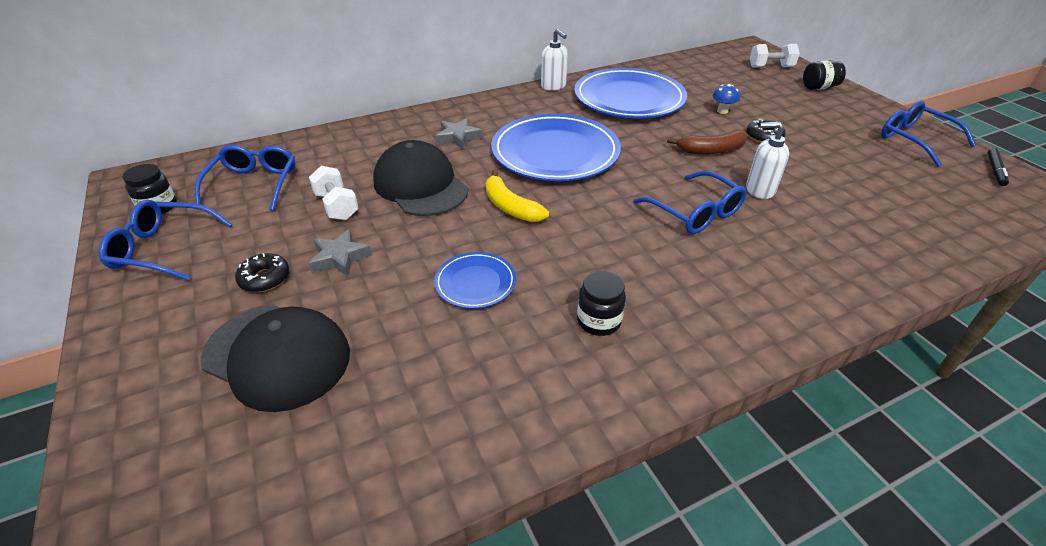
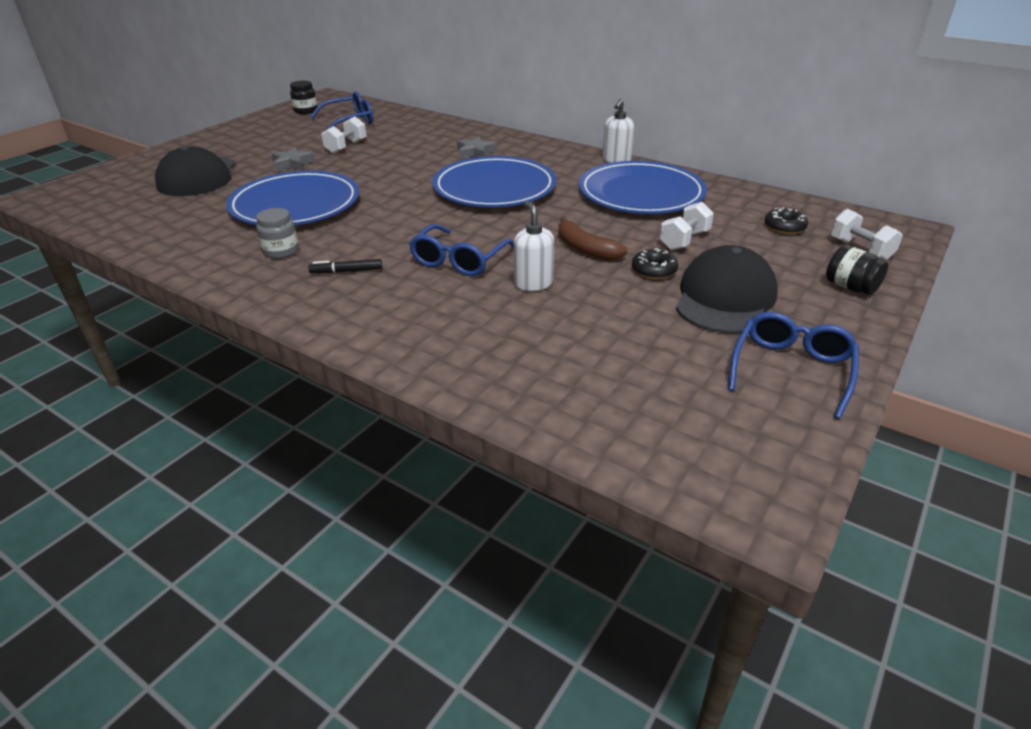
camera: 60 degrees right, 5 degrees down
blue glasses [99,200,233,281] -> none
black donut [235,253,289,292] -> black donut moved to [764,207,808,234]
black cap [373,140,468,216] -> black cap moved to [676,245,778,333]
blue plate [434,252,516,309] -> blue plate [226,171,359,225], size x2.09
yellow banana [486,170,549,222] -> none
black jar [577,271,626,336] -> grey jar [256,208,299,259]
blue mushroom [713,84,740,114] -> white dumbbell [660,202,714,250]
black marker [987,148,1009,186] -> black marker moved to [308,259,382,273]

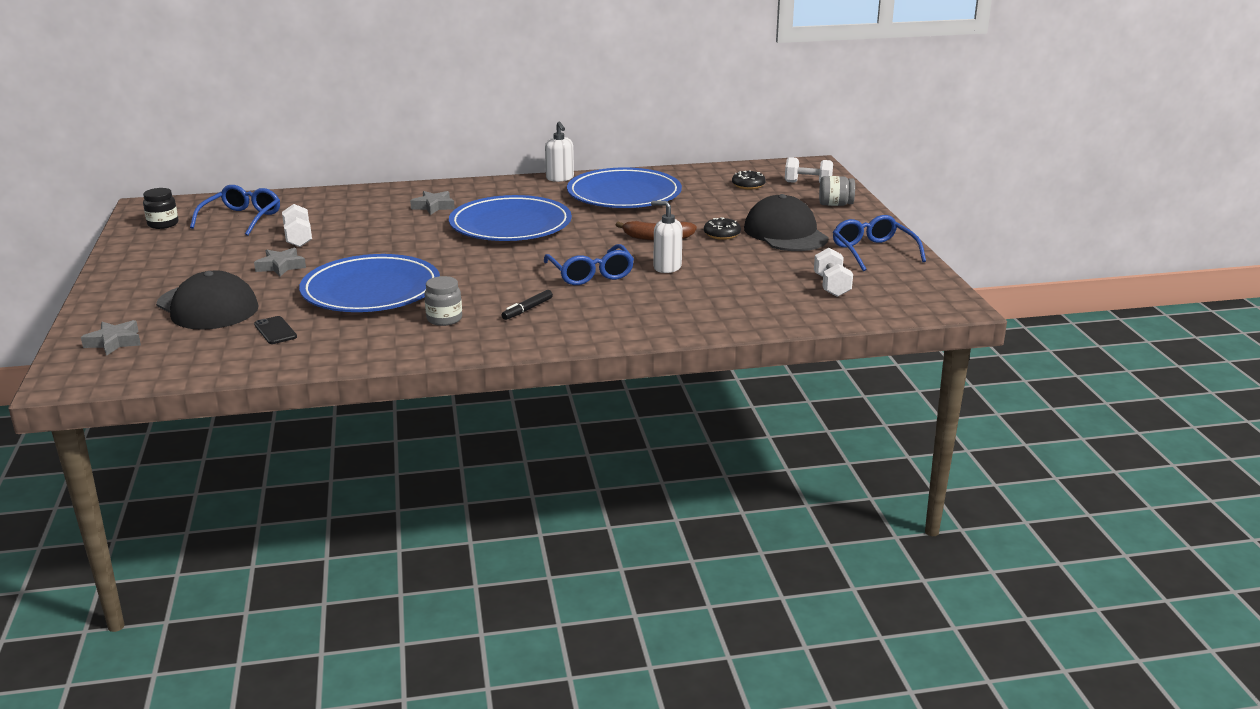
camera: 45 degrees left, 10 degrees down
white dumbbell [660,202,714,250] -> white dumbbell moved to [814,248,853,297]
black jar [826,245,888,295] -> grey jar [819,176,855,206]
none -> grey star [81,320,141,356]
none -> black phone [254,316,297,344]

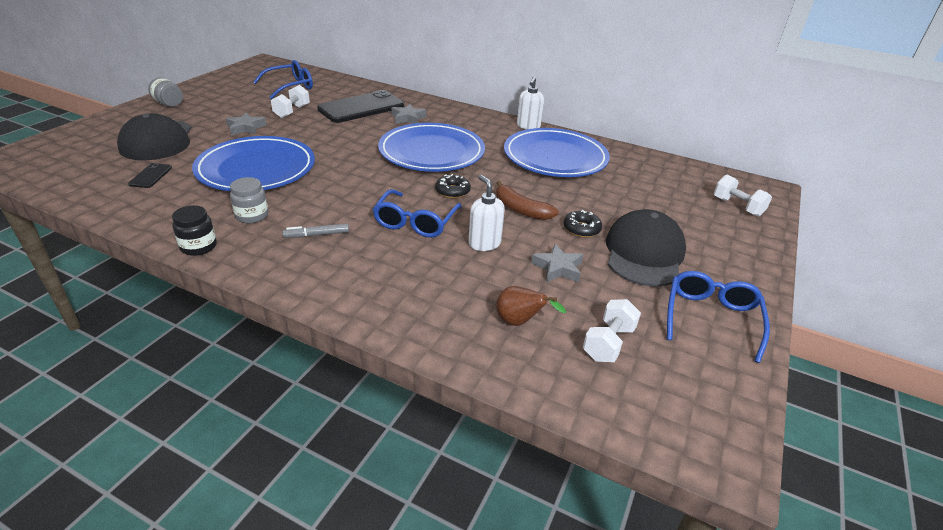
camera: 35 degrees right, 10 degrees up
grey star [81,320,141,356] -> grey star moved to [531,244,584,282]
black jar [143,188,178,229] -> black jar moved to [172,205,217,256]
black marker [502,290,553,320] -> grey marker [282,223,349,238]
black donut [732,170,766,190] -> black donut moved to [435,174,471,198]
grey jar [819,176,855,206] -> grey jar moved to [148,78,183,107]
none -> black phone [317,90,404,123]
none -> brown pear [496,286,566,326]

